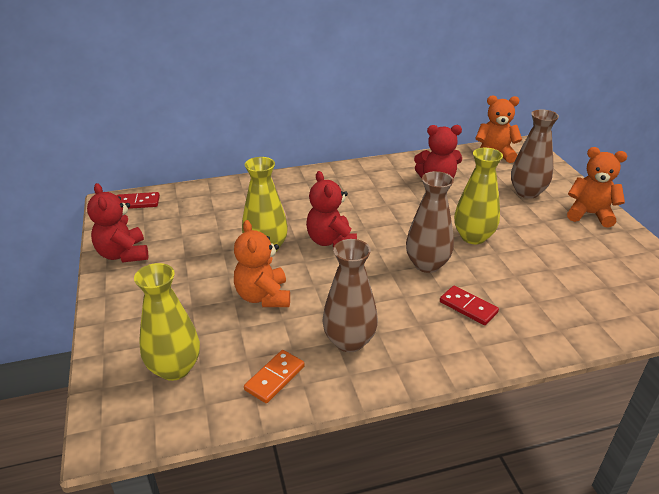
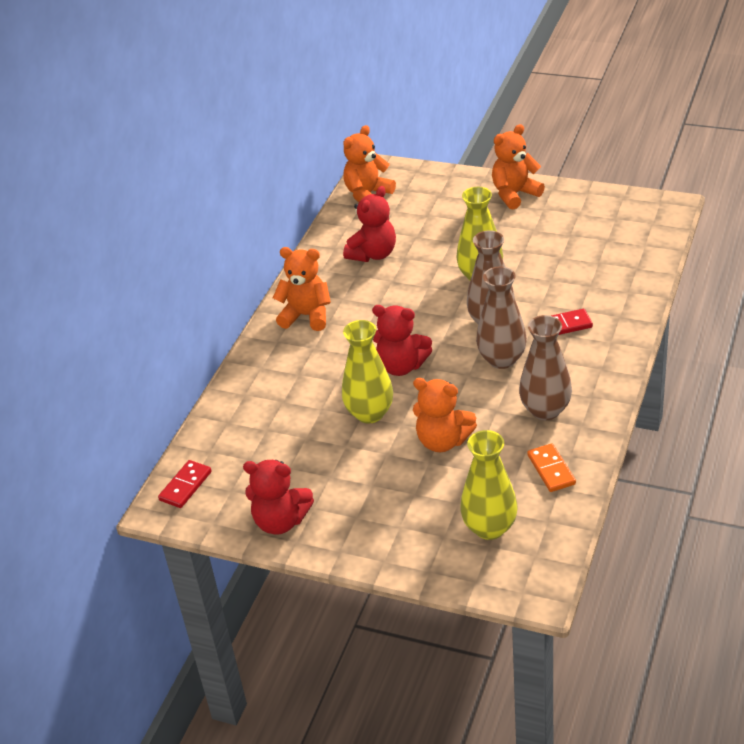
camera: 50 degrees left, 5 degrees up
brown vase [511,109,559,198] -> brown vase moved to [476,266,527,369]
none -> orange teddy bear [273,247,331,331]

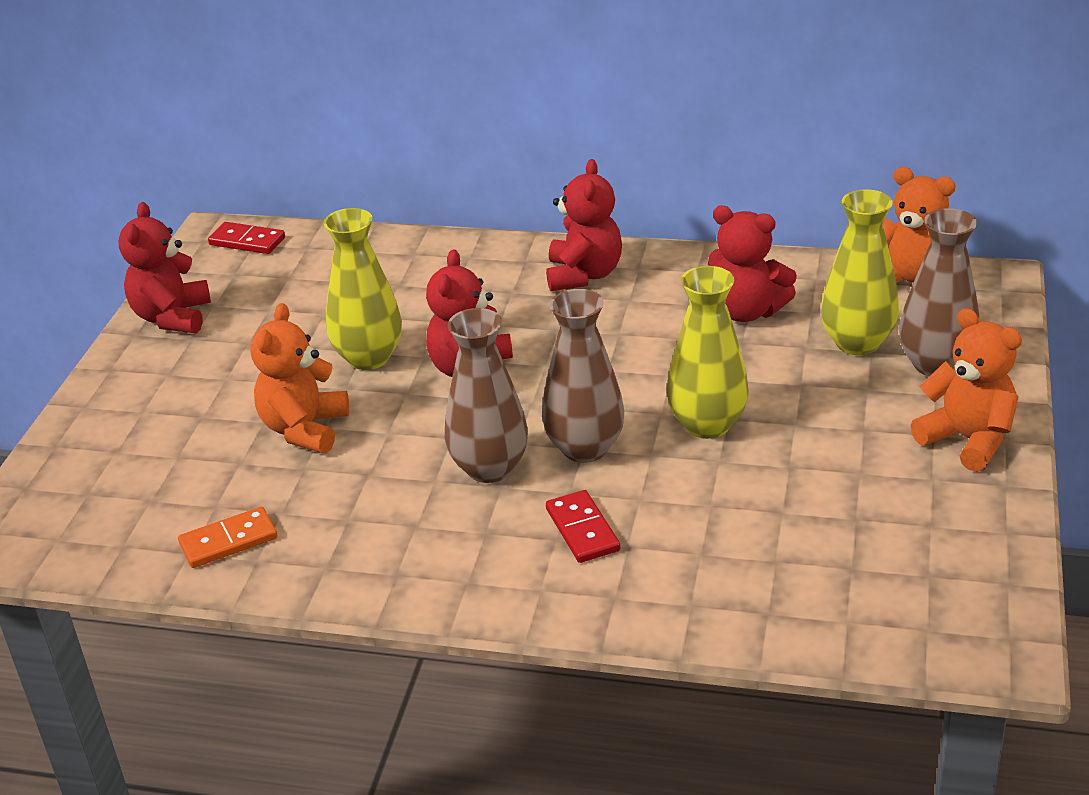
camera: 80 degrees right, 5 degrees down
orange teddy bear [273,247,331,331] -> red teddy bear [546,159,622,291]
yellow vase [460,430,518,540] -> yellow vase moved to [821,189,899,355]
brown vase [519,315,572,420] -> brown vase moved to [899,208,980,377]

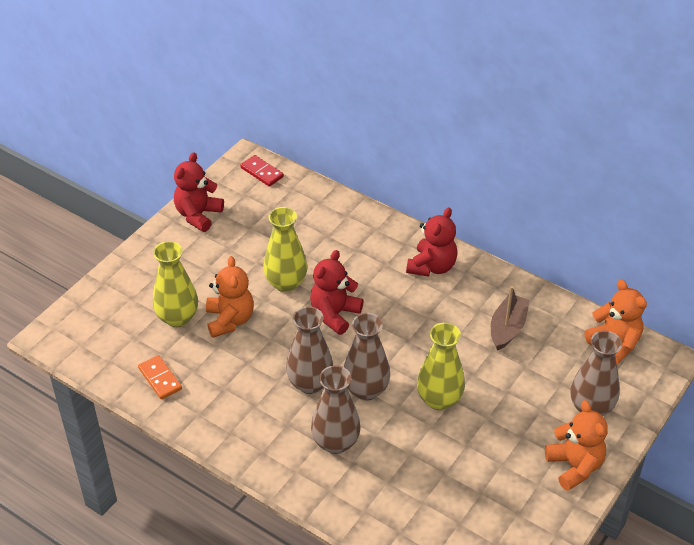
camera: 20 degrees right, 10 degrees up
orange domino [178,507,277,568] -> orange domino turned 60 degrees clockwise [138,355,182,399]
orange teddy bear [250,303,349,453] -> orange teddy bear turned 135 degrees clockwise [206,256,254,338]
red domino [546,490,620,563] -> brown vase [311,365,360,454]
red teddy bear [708,205,797,322] -> brown boat [491,286,530,351]
yellow vase [821,189,899,355] -> yellow vase moved to [153,241,198,327]

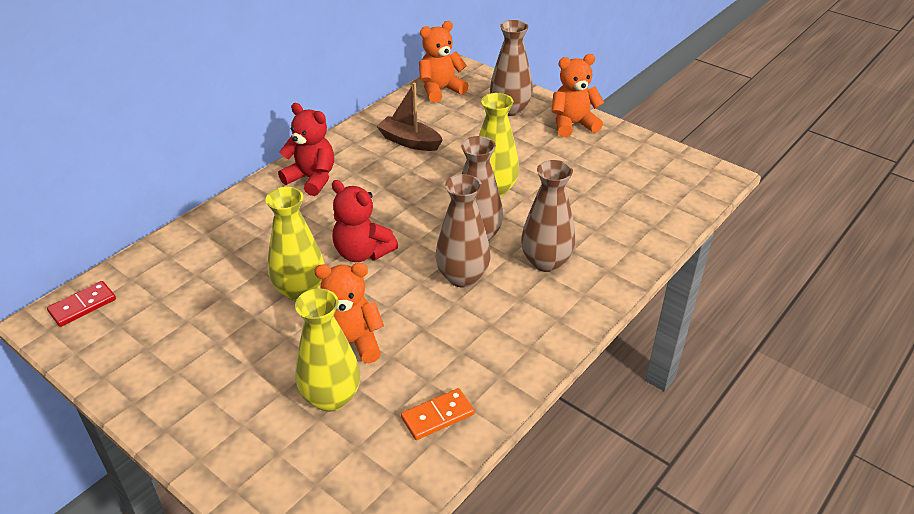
camera: 85 degrees left, 5 degrees down
red teddy bear [174,152,224,232] -> none

